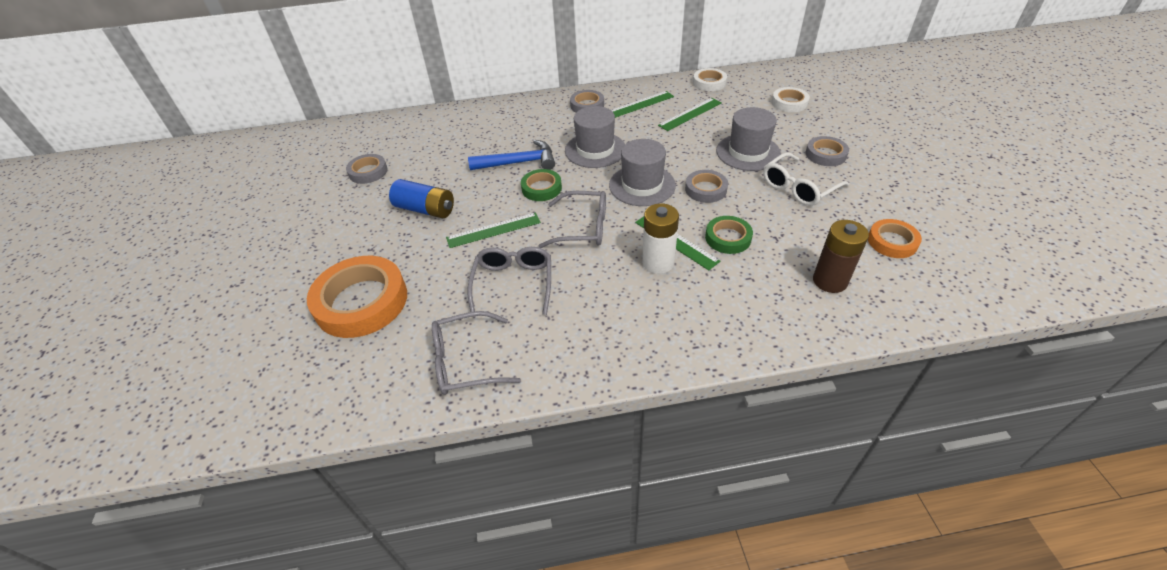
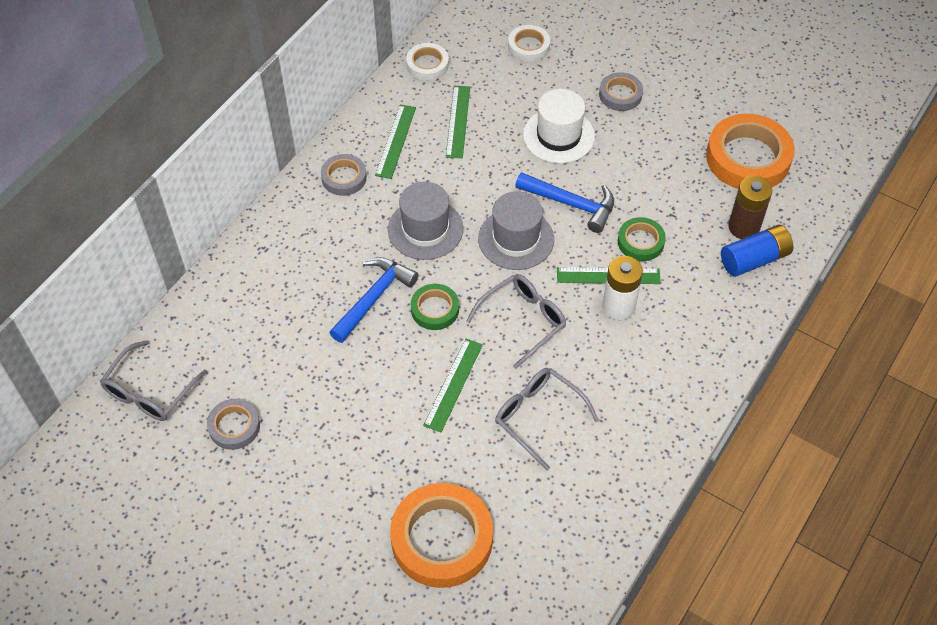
camera: 50 degrees left, 10 degrees up
blue battery [389,179,454,218] -> blue battery moved to [721,225,793,277]
grey glasses [432,311,521,395] -> grey glasses moved to [100,340,207,421]
grey tape [685,170,728,203] -> blue hammer [515,172,614,233]
grey hat [716,107,781,171] -> white hat [523,89,595,164]
white glasses [763,153,849,206] -> none
orange tape [868,219,922,258] -> orange tape [706,114,795,189], size x1.88

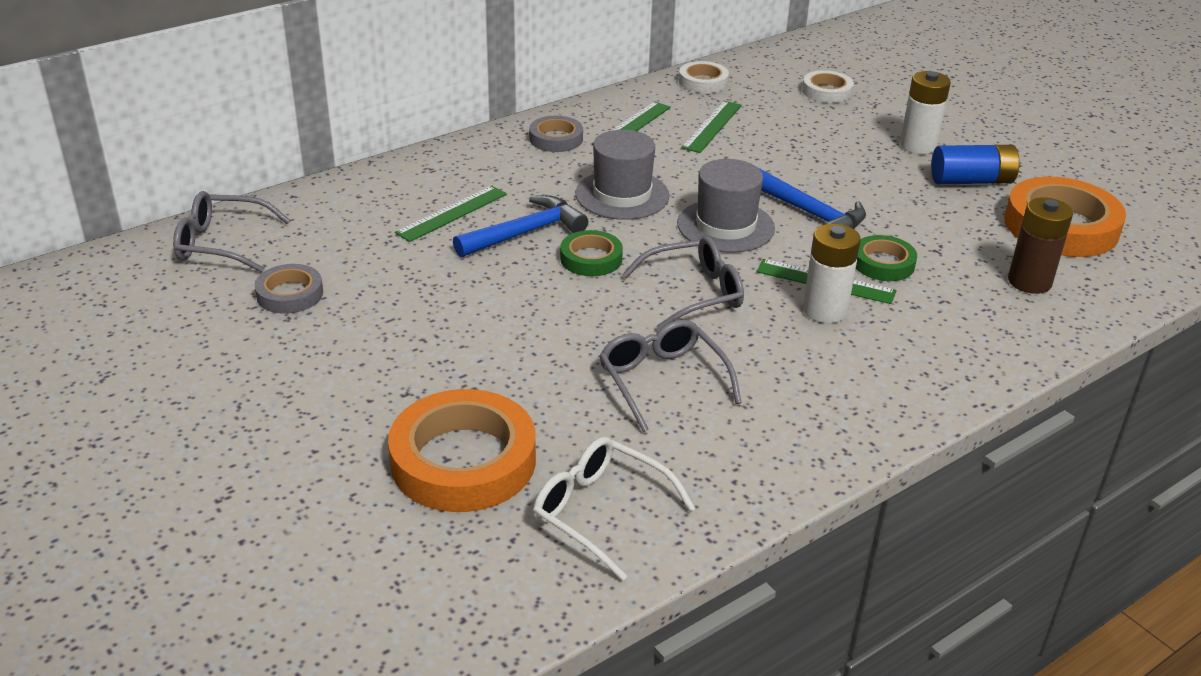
camera: 20 degrees right, 20 degrees down
grey glasses [100,340,207,421] -> grey glasses turned 45 degrees clockwise [173,191,290,273]
green ruler [423,338,483,432] -> green ruler moved to [395,186,507,242]
white hat [523,89,595,164] -> none
grey tape [599,72,643,111] -> white battery [900,71,951,154]
blue battery [721,225,793,277] -> blue battery moved to [931,145,1020,184]
none -> white glasses [533,437,695,581]

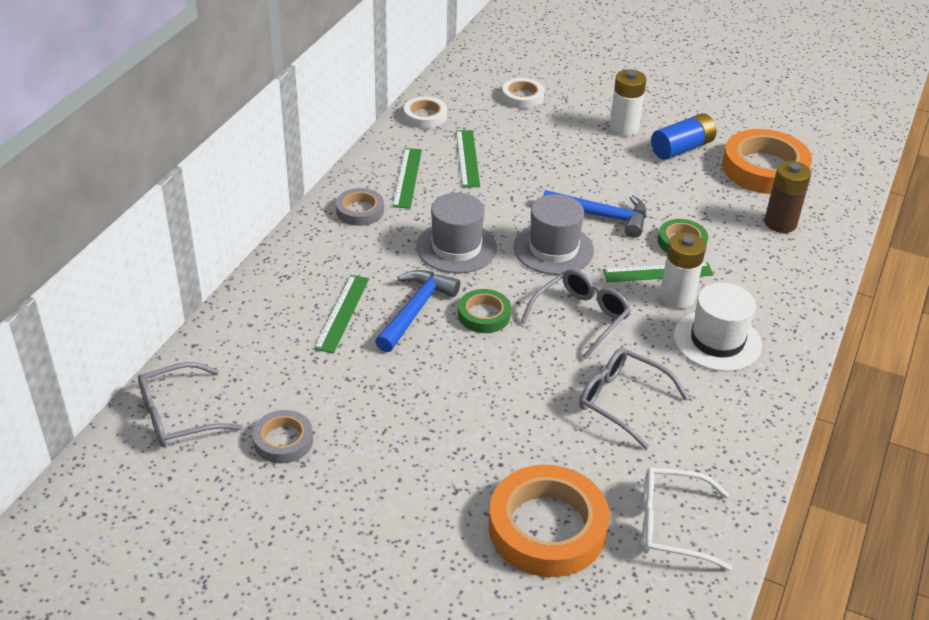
camera: 30 degrees left, 5 degrees up
none -> white hat [674,283,762,372]

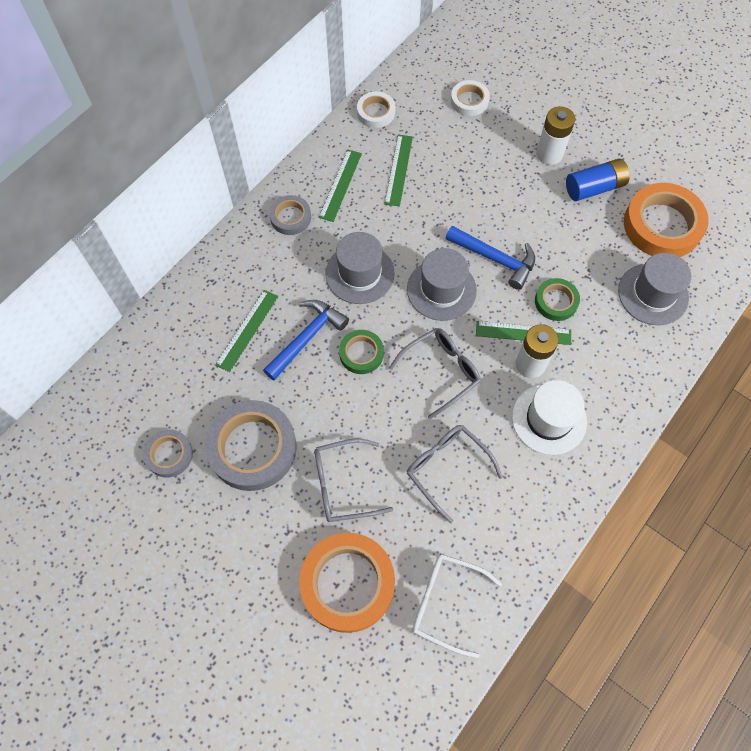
camera: 15 degrees right, 25 degrees up
grey glasses [138,362,243,447] -> grey glasses moved to [314,439,393,522]
brown battery [764,161,811,233] -> grey hat [618,253,692,325]
none -> grey tape [205,400,297,491]

